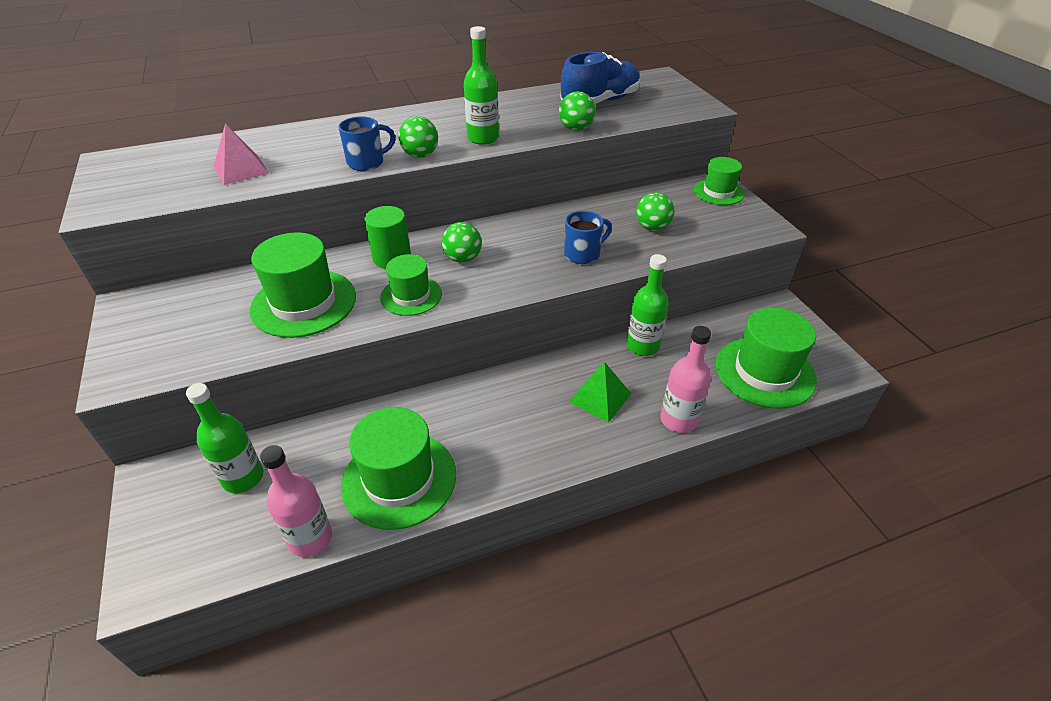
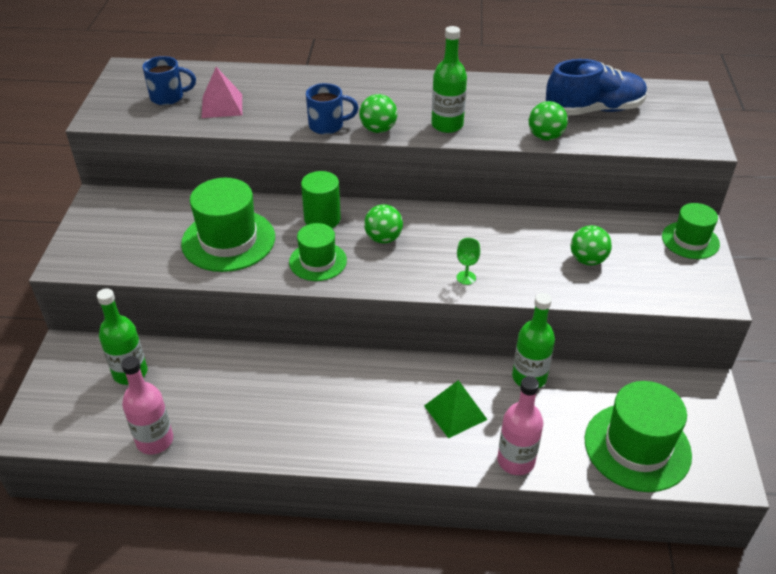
camera: 25 degrees right, 0 degrees up
green hat [341,407,456,530] -> none
blue mug [564,211,612,264] -> blue mug moved to [143,56,196,105]
none -> green goblet [457,238,480,285]

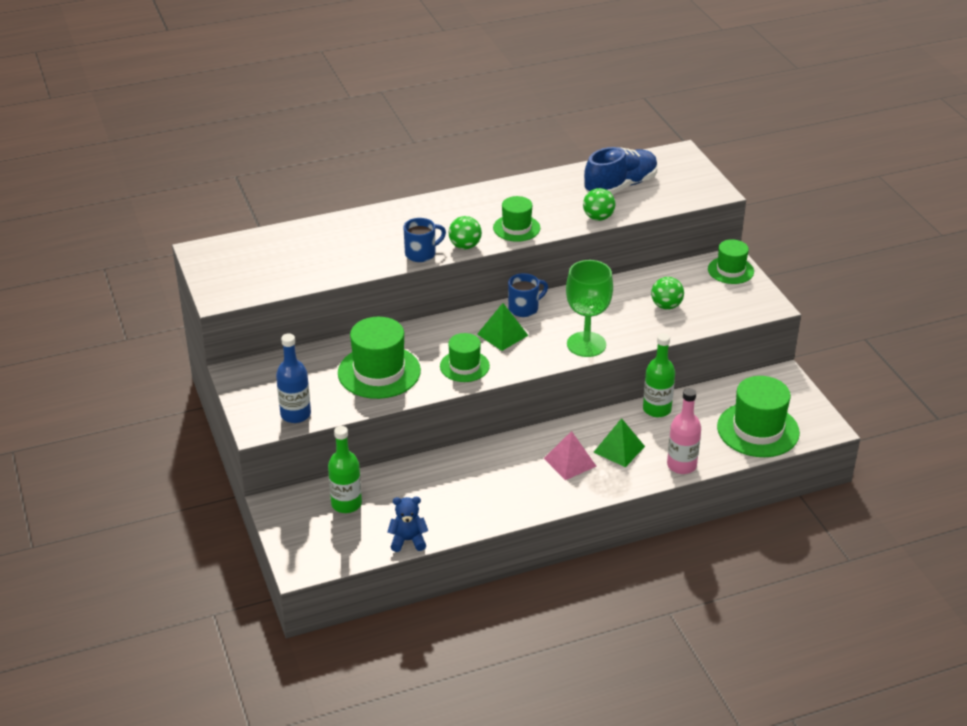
camera: 25 degrees left, 5 degrees down
pink bottle [121,356,173,455] -> blue teddy bear [388,497,428,552]
blue mug [143,56,196,105] -> blue mug moved to [508,273,548,317]
pink pyramid [202,67,242,118] -> pink pyramid moved to [544,431,597,480]
green cylinder [301,171,341,228] -> none
green ball [364,204,403,244] -> green pyramid [477,303,529,351]
green bottle [431,26,467,133] -> green hat [493,196,540,242]
green goblet [457,238,480,285] -> green goblet [566,260,613,357], size x2.42
none -> blue bottle [276,334,311,423]

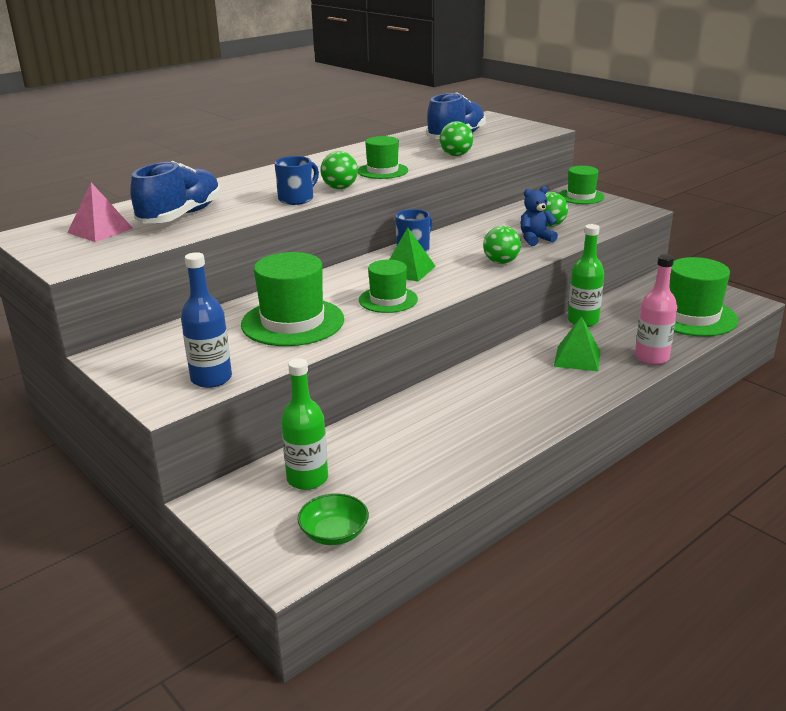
camera: 20 degrees left, 10 degrees down
blue teddy bear [388,497,428,552] -> blue teddy bear moved to [520,186,558,246]
pink pyramid [544,431,597,480] -> pink pyramid moved to [67,182,133,242]
green goblet [566,260,613,357] -> green ball [483,226,521,264]
none -> blue shoe [130,161,221,224]
none -> green bowl [298,493,369,545]

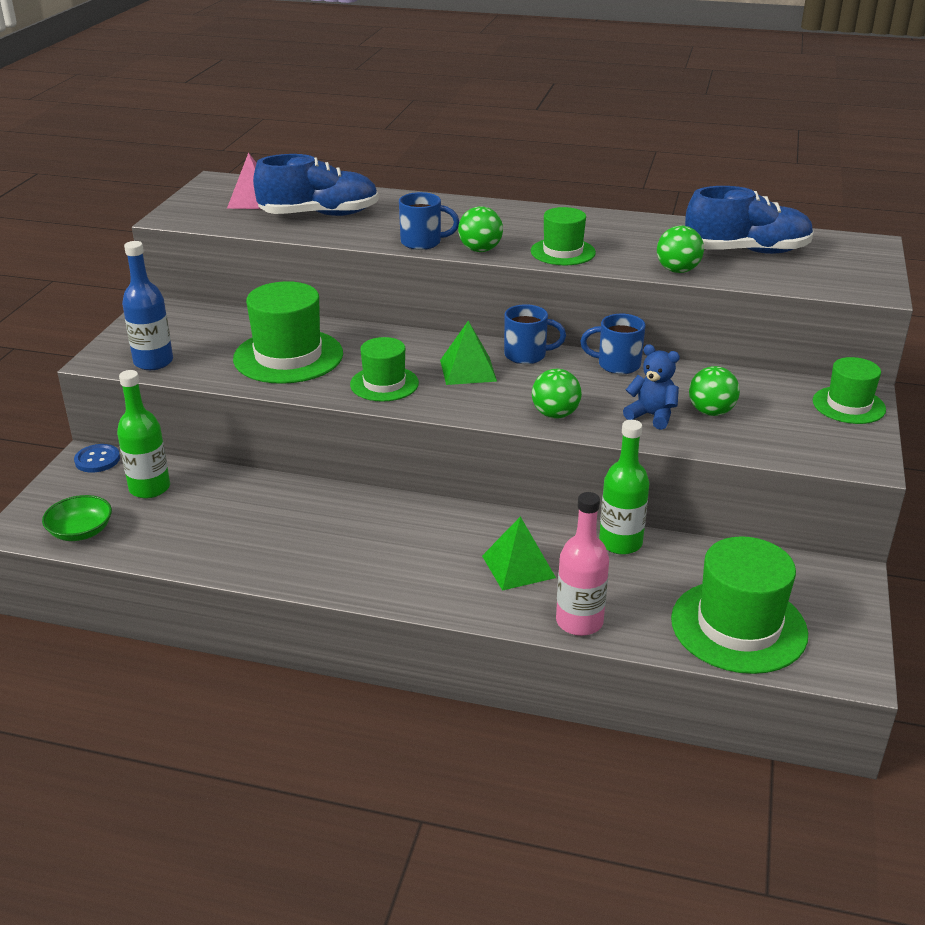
camera: 55 degrees right, 5 degrees up
none -> blue button [74,444,120,473]
none -> blue mug [580,314,646,374]

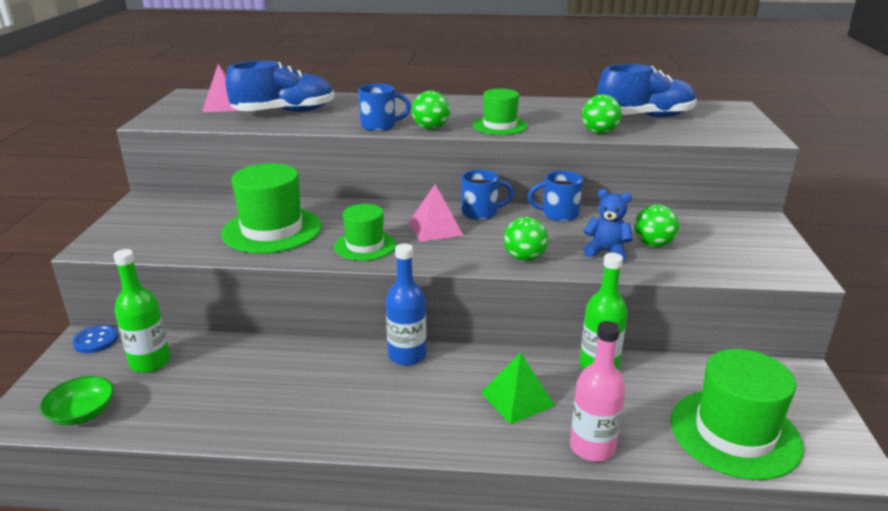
camera: 10 degrees left, 5 degrees down
blue bottle [122,241,173,370] -> blue bottle moved to [386,243,427,366]
green pyramid [440,321,497,385] -> pink pyramid [408,184,464,242]
green hat [813,357,886,424] -> none

